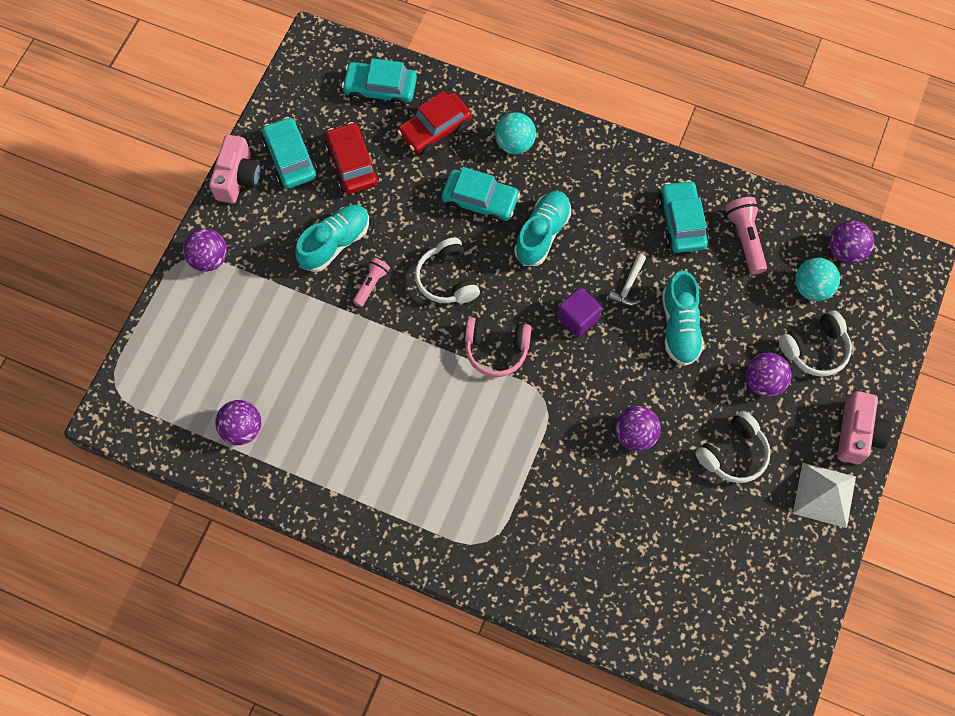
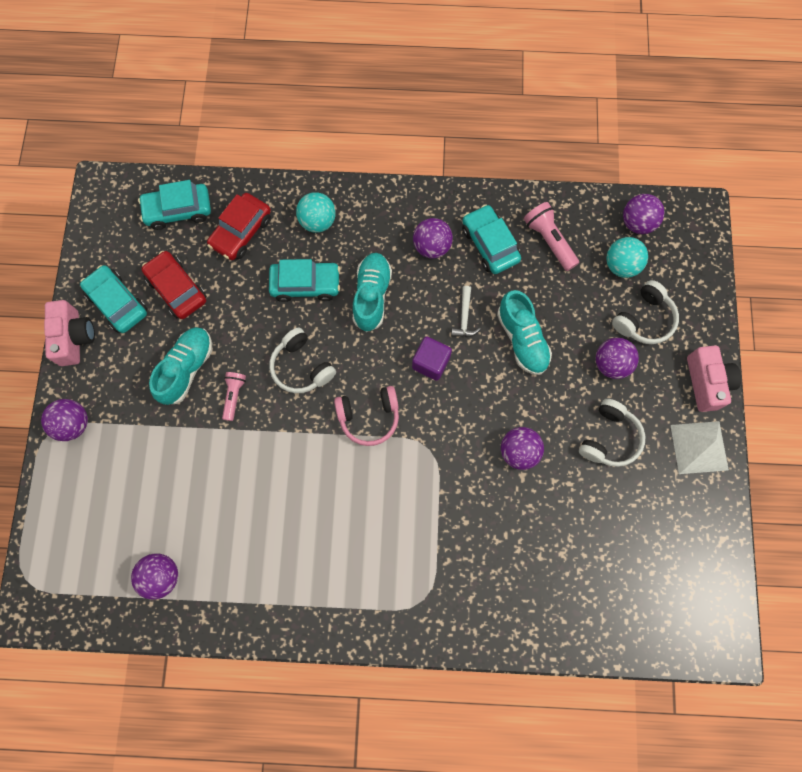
camera: 20 degrees left, 5 degrees up
none -> purple ball [413,218,453,258]

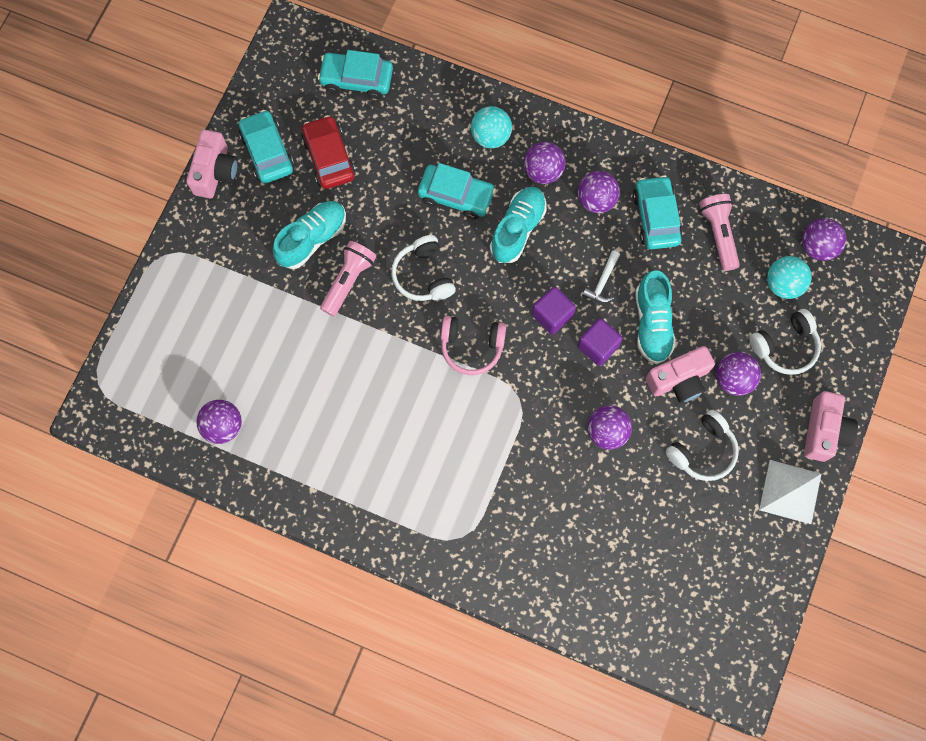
camera: 20 degrees right, 0 degrees up
purple ball [41,399,88,441] -> purple ball moved to [524,142,566,184]
red car [207,193,271,260] -> none
pink flashlight [222,372,246,421] -> pink flashlight [320,241,377,316], size x1.53
none -> purple cube [577,318,623,366]
none -> pink camera [646,346,715,403]

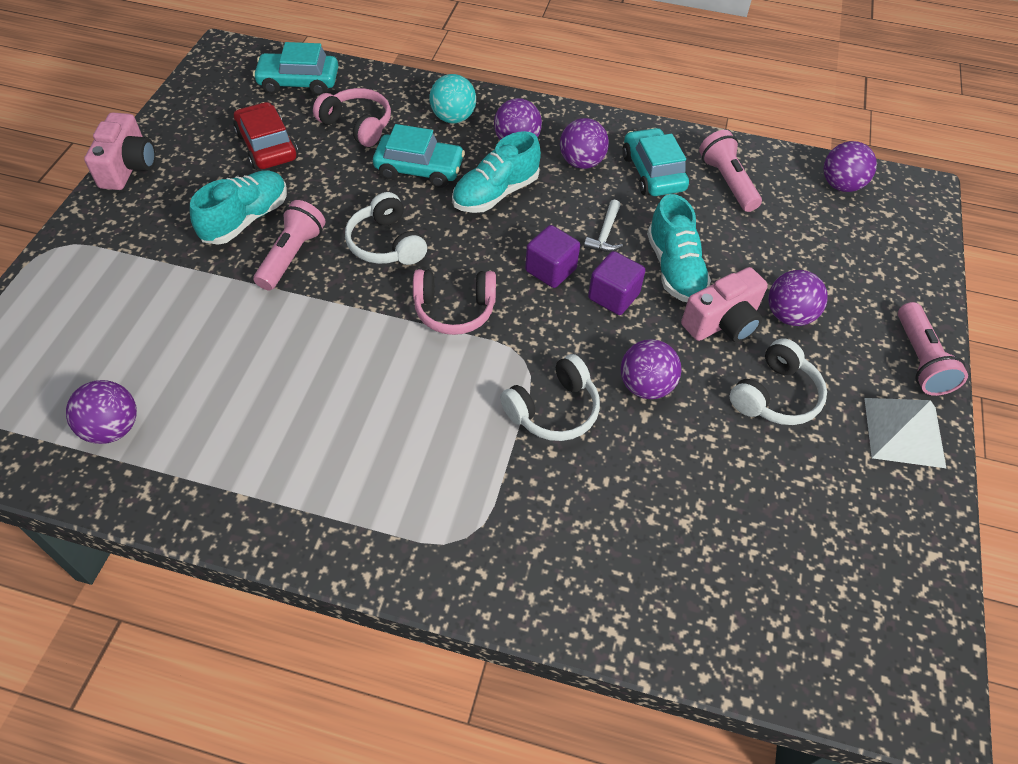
camera: 10 degrees left, 20 degrees down
turquoise car [239,110,294,184] -> none
turquoise shoe [490,187,547,263] -> turquoise shoe turned 150 degrees counterclockwise [452,131,541,213]
white headphones [749,309,821,375] -> white headphones moved to [500,354,600,441]
turquoise ball [767,256,812,299] -> none
pink camera [804,391,858,462] -> pink flashlight [898,302,968,396]
none -> pink headphones [313,88,391,147]

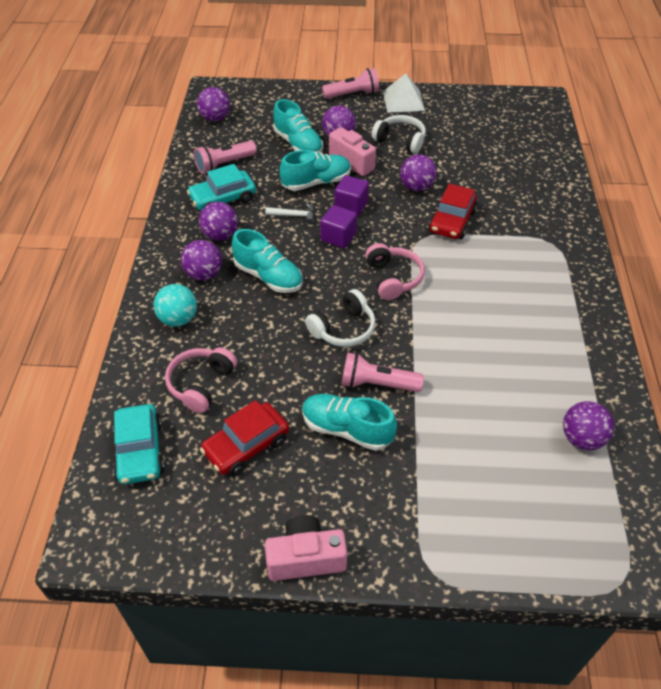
camera: 100 degrees left, 5 degrees down
turquoise car [373,124,465,188] -> none
white headphones [500,354,600,441] -> red car [428,184,477,239]
none -> turquoise shoe [273,99,323,153]

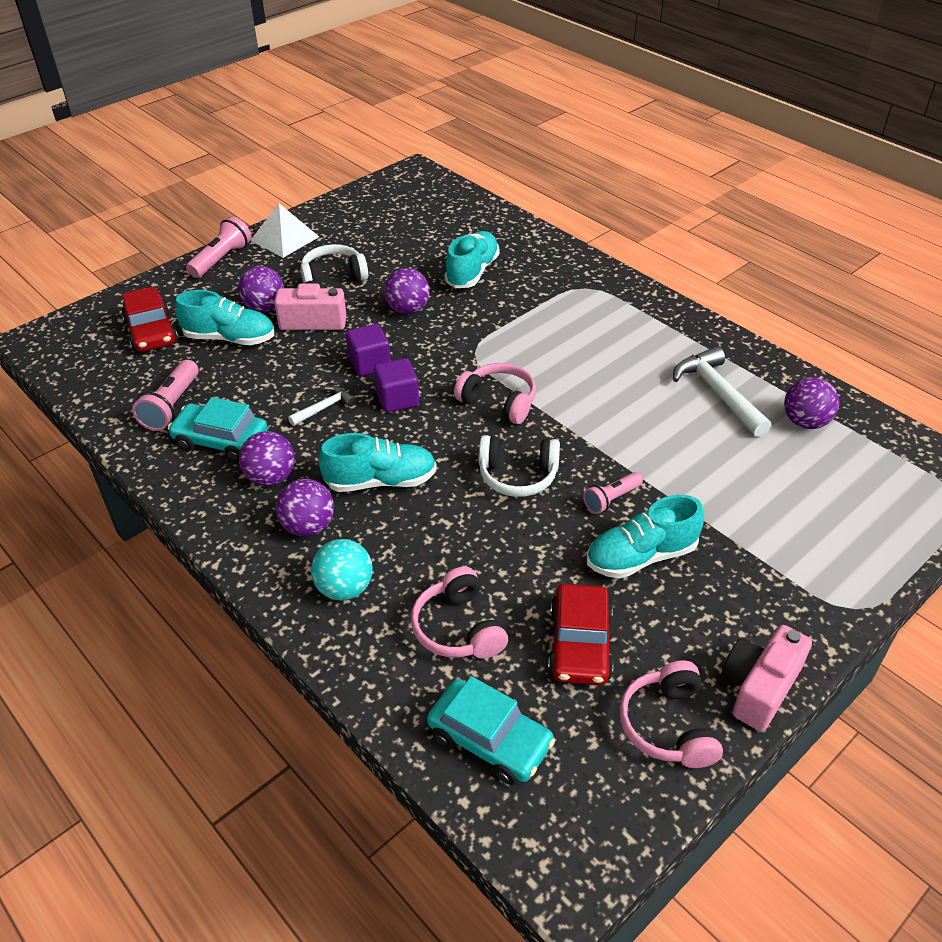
camera: 45 degrees left, 5 degrees down
turquoise car [187,164,256,210] -> turquoise car turned 90 degrees clockwise [168,397,268,462]
purple ball [197,87,230,121] -> none
turquoise shoe [279,150,351,191] -> turquoise shoe moved to [444,231,500,288]
white headphones [305,289,375,347] -> white headphones turned 90 degrees clockwise [479,435,560,497]
pink flashlight [341,352,424,392] -> pink flashlight [583,472,643,514], size x0.66
red car [428,184,477,239] -> red car moved to [122,286,178,353]
none -> pink headphones [619,661,723,768]
none -> white hammer [673,346,772,437]

